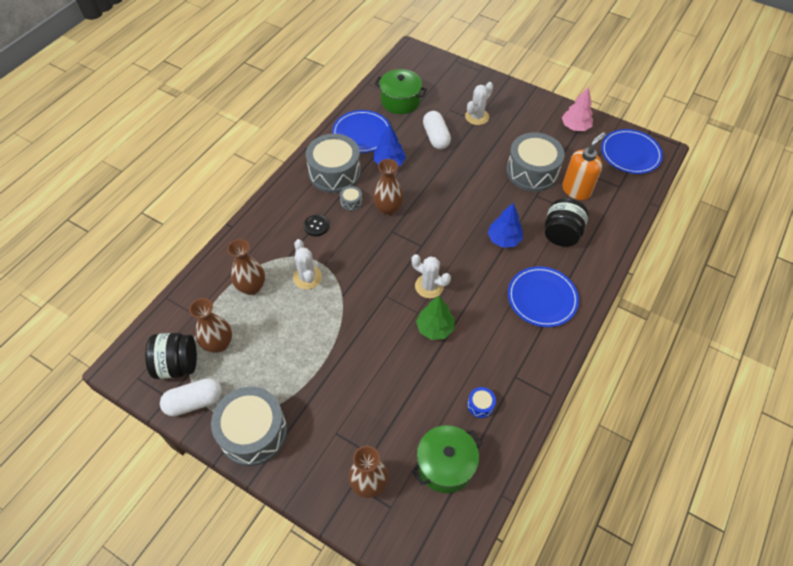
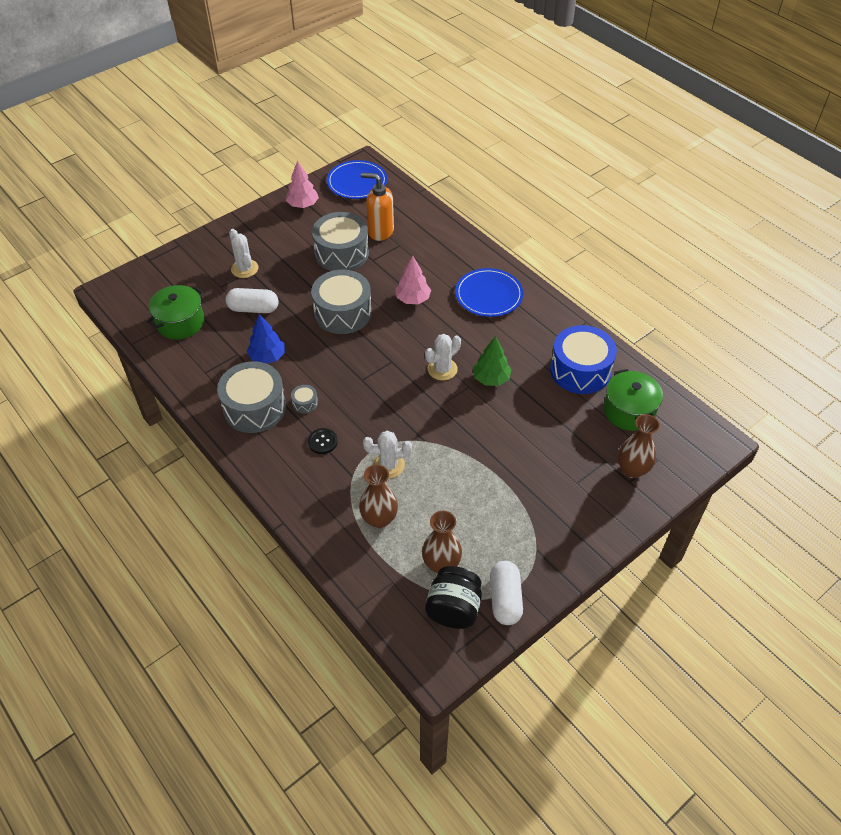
camera: 70 degrees left, 5 degrees down
grey drum [211,387,287,466] -> grey drum moved to [311,270,372,334]
blue plate [332,110,390,153] -> none
brown vase [373,159,404,216] -> none
blue drum [467,387,496,418] -> blue drum [550,325,617,394], size x2.45
blue tree [487,203,523,248] -> pink tree [395,256,431,304]
black jar [545,198,588,247] -> none
orange soap dispenser [562,132,606,200] -> orange soap dispenser turned 45 degrees counterclockwise [361,173,394,241]

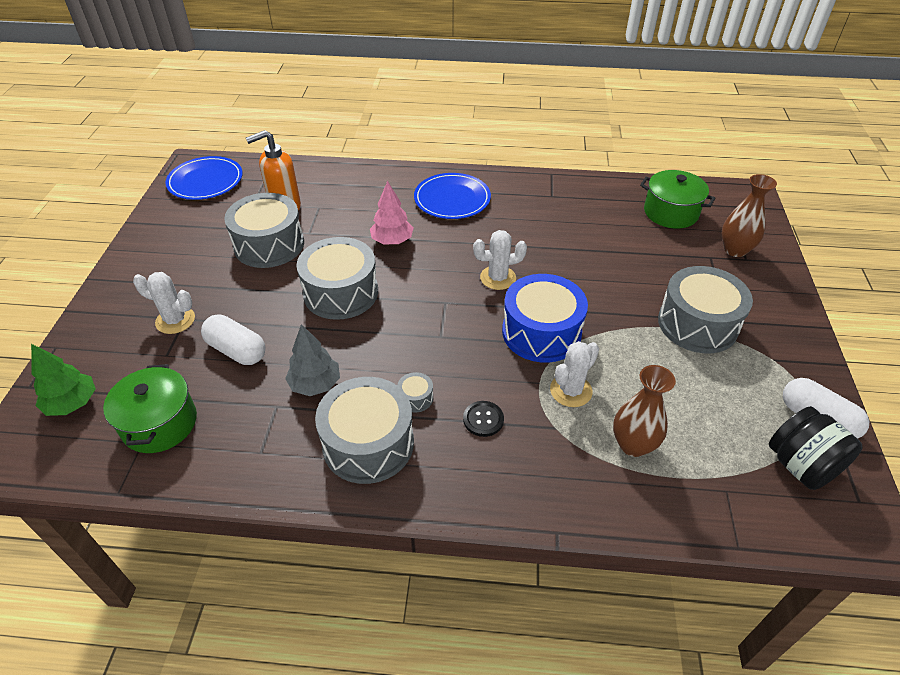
camera: 45 degrees left, 5 degrees down
white capsule [226,288,278,313] -> white capsule turned 75 degrees clockwise [201,314,265,365]
blue tree [247,314,285,364] -> grey tree [285,324,340,396]
pink tree [286,160,319,208] -> none
brown vase [422,511,462,573] -> none
white cactus [425,334,461,381] -> white cactus turned 75 degrees clockwise [473,230,527,290]
green tree [473,336,512,386] -> green tree moved to [31,344,96,416]
blue drum [550,325,617,394] -> blue drum moved to [502,274,588,363]
none -> grey drum [658,266,753,353]

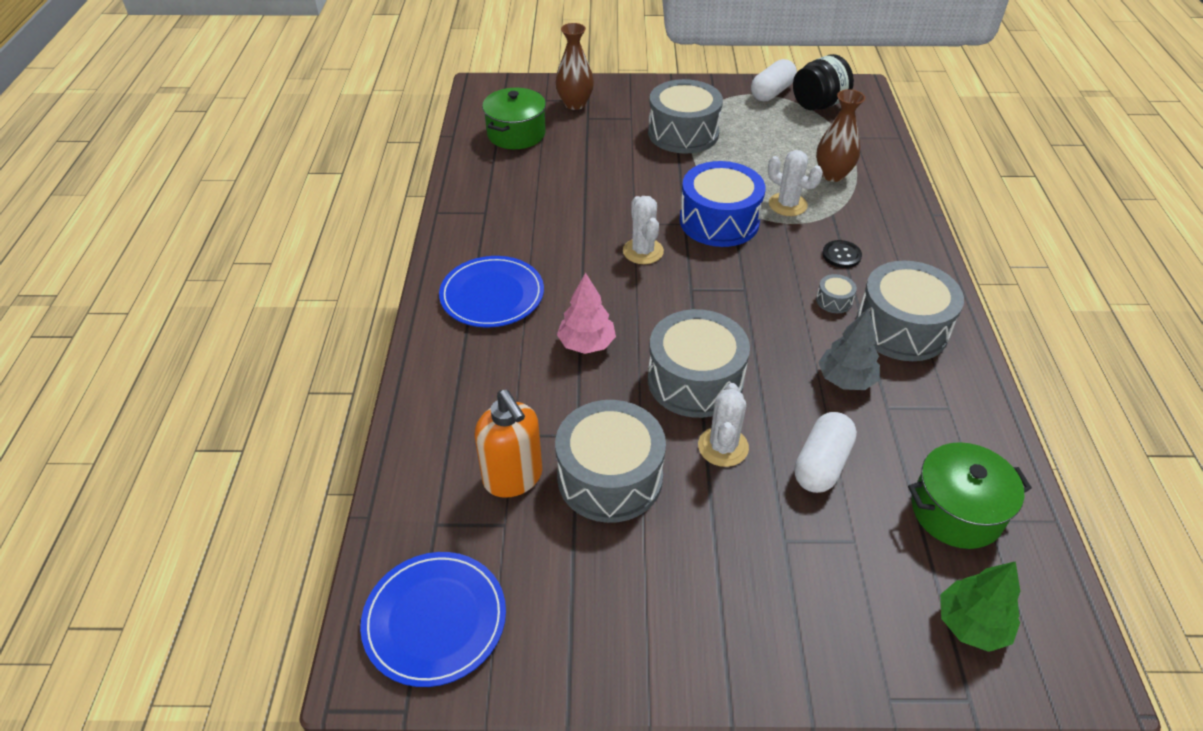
camera: 95 degrees left, 0 degrees up
white cactus [133,272,195,334] -> white cactus moved to [698,383,749,467]

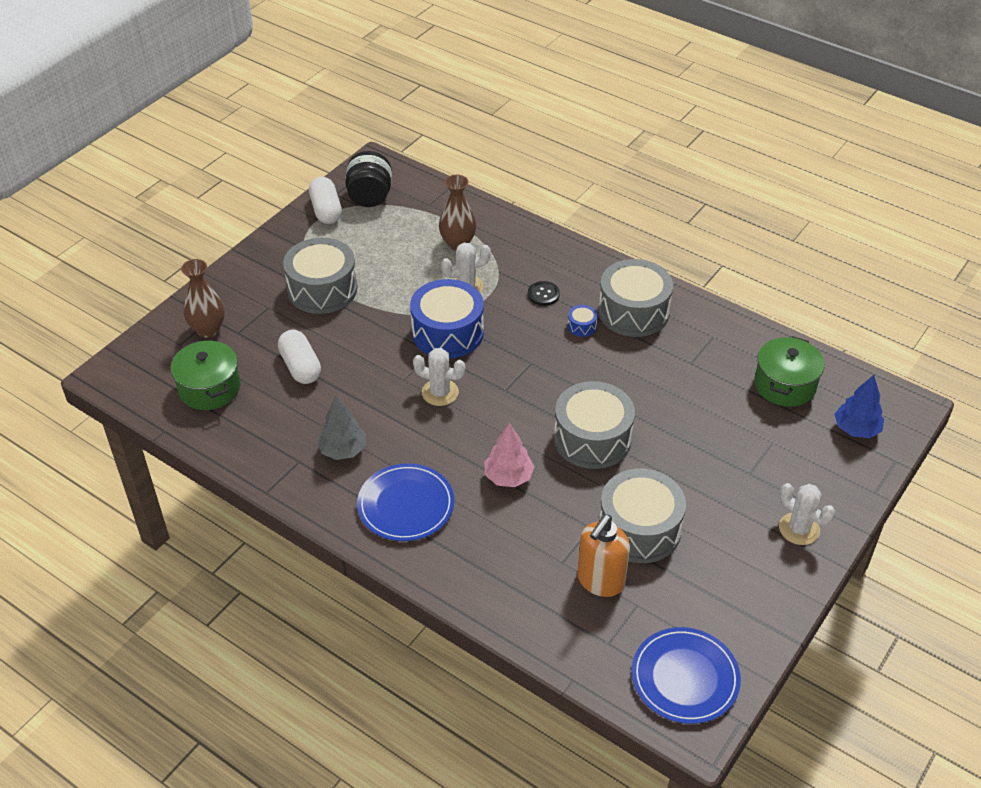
camera: 55 degrees left, 0 degrees up
orange soap dispenser [474,389,542,498] -> orange soap dispenser turned 120 degrees clockwise [577,515,630,597]
white cactus [698,383,749,467] -> white cactus moved to [779,483,835,545]
white capsule [794,412,857,493] -> white capsule moved to [278,330,321,384]
grey drum [816,274,857,313] -> blue drum [567,305,598,337]
grey tree [818,308,880,390] -> grey tree moved to [317,396,366,460]
green tree [940,561,1020,652] -> blue tree [834,375,884,438]

